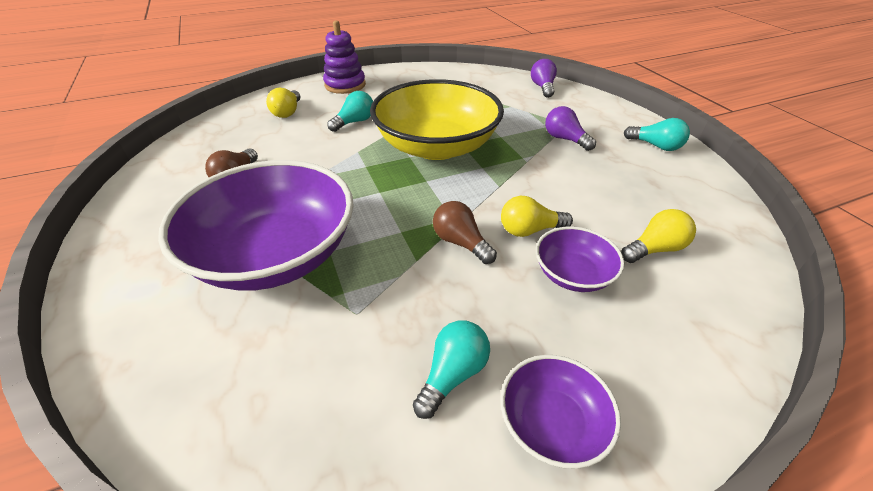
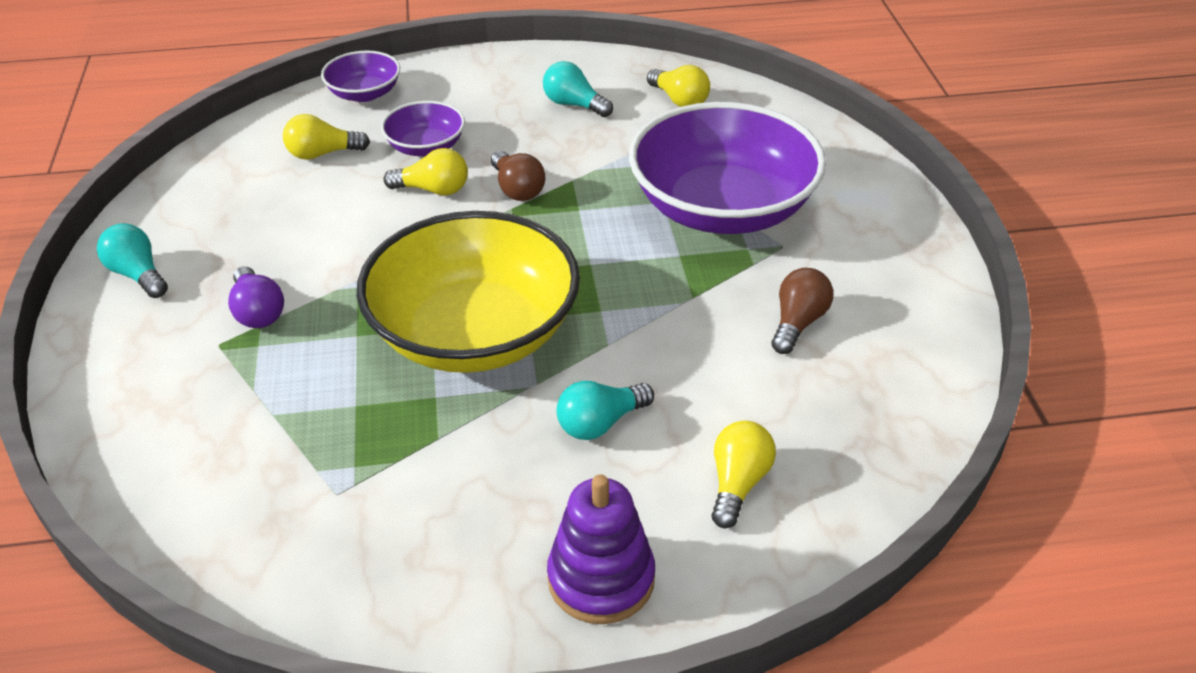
camera: 165 degrees left, 0 degrees up
turquoise light bulb [413,320,490,419] -> turquoise light bulb turned 75 degrees clockwise [543,61,613,117]
purple bowl [500,355,621,469] -> purple bowl moved to [321,51,400,102]
purple light bulb [531,59,557,98] -> none
none -> yellow light bulb [647,65,710,107]

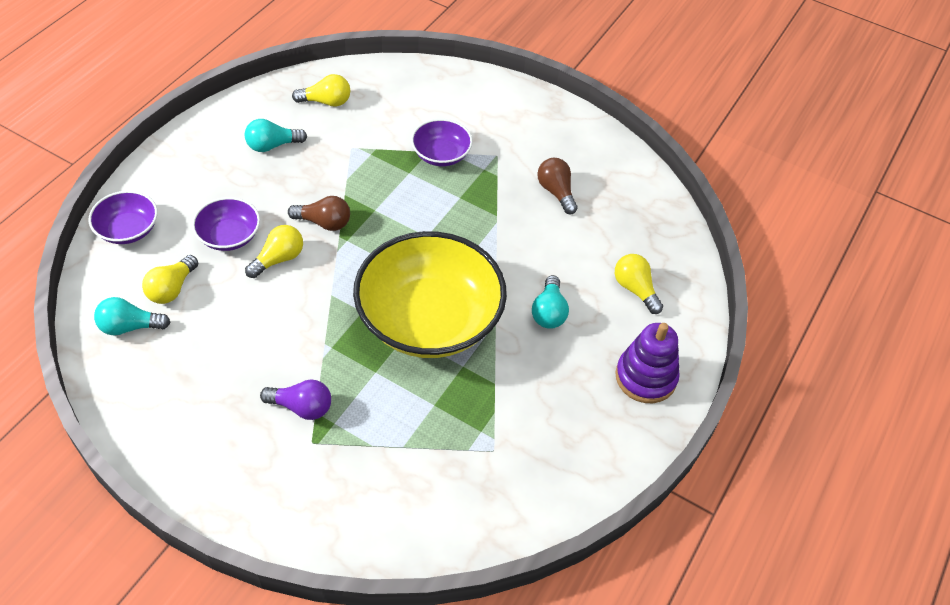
camera: 55 degrees left, 10 degrees up
turquoise light bulb [97,224,168,298] -> turquoise light bulb moved to [94,297,171,336]
purple bowl [629,102,826,234] -> purple bowl [411,119,473,166], size x0.47

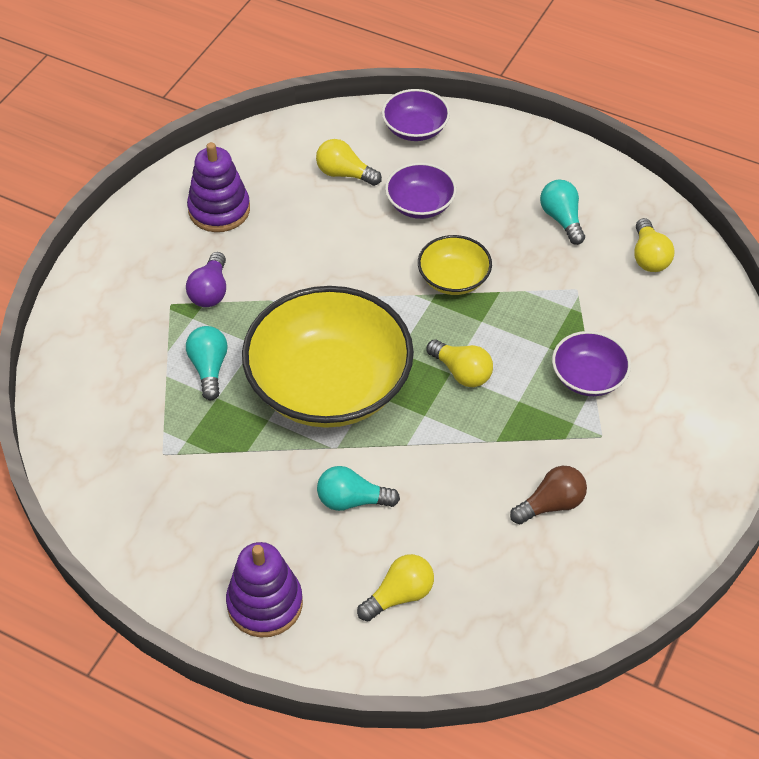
camera: 90 degrees right, 0 degrees up
turquoise light bulb [94,297,171,336] -> turquoise light bulb moved to [186,326,228,400]
yellow light bulb [245,225,303,278] -> yellow light bulb moved to [427,339,493,387]
brown light bulb [288,196,350,231] -> yellow bowl [418,235,492,295]
none -> purple stacking toy [187,142,250,232]

